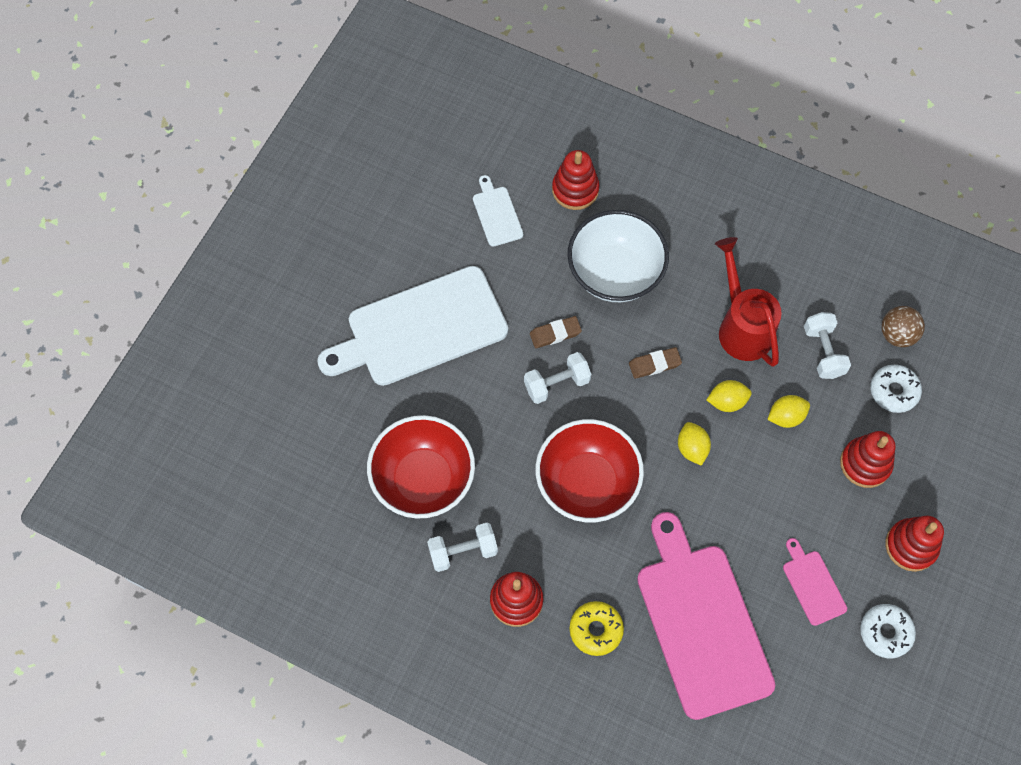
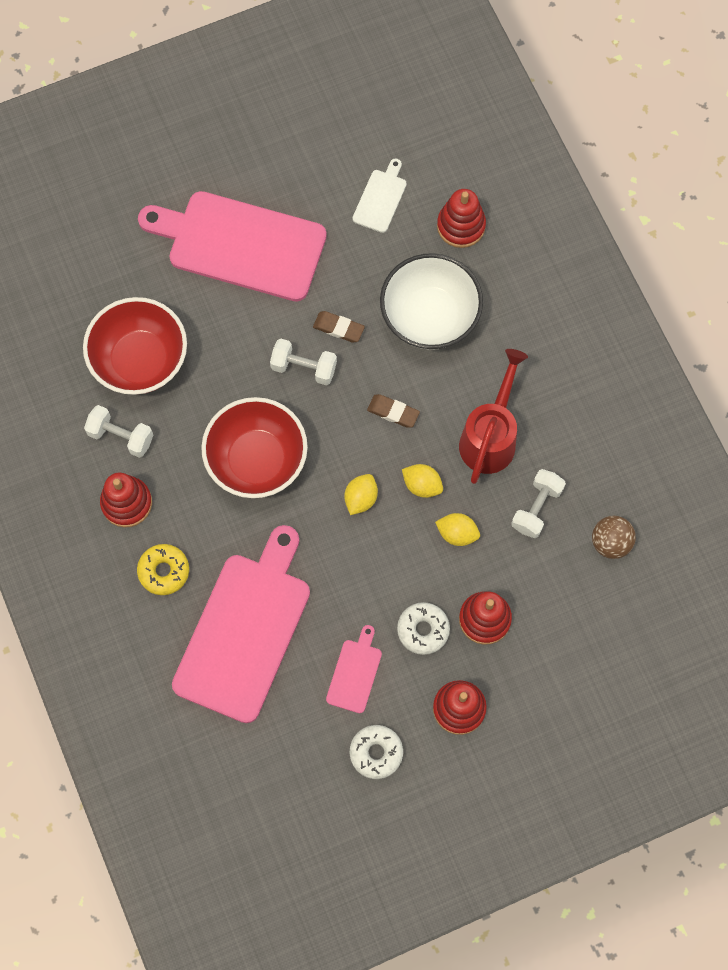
camera: 40 degrees right, 5 degrees up
white cutting board [317,266,508,386] -> pink cutting board [138,191,327,302]
white donut [870,365,922,413] -> white donut moved to [397,602,450,655]

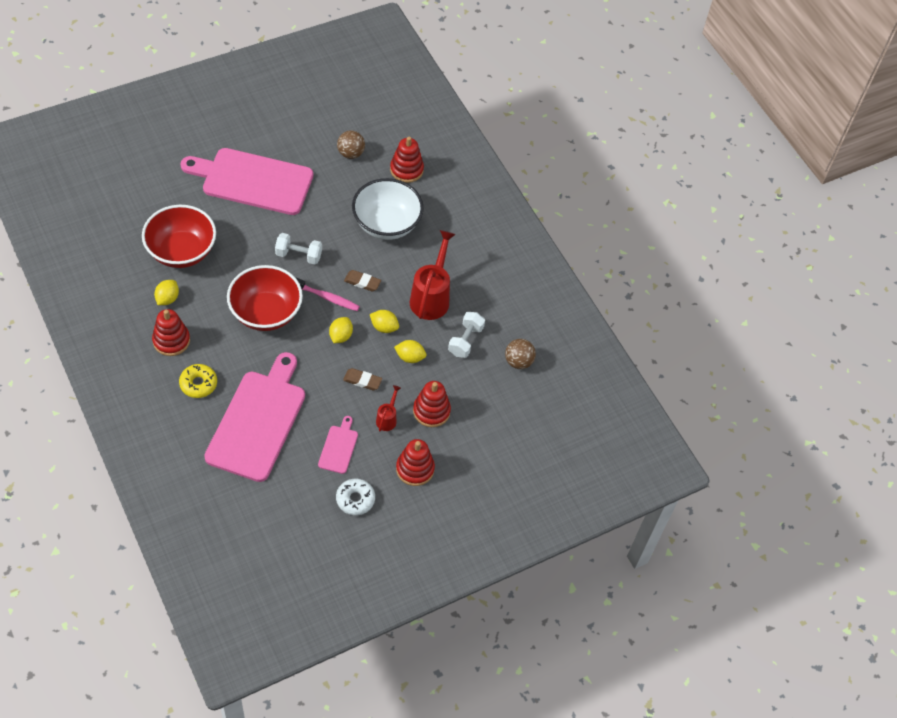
camera: 10 degrees left, 15 degrees down
white dumbbell [84,405,153,458] -> yellow lemon [154,280,179,305]
brown eraser [313,311,365,343] -> brown eraser moved to [343,368,382,390]
white cutting board [352,158,407,233] -> brown ball [337,131,365,159]
white donut [397,602,450,655] -> red watering can [376,385,401,431]
none -> pink toothbrush [295,277,360,311]

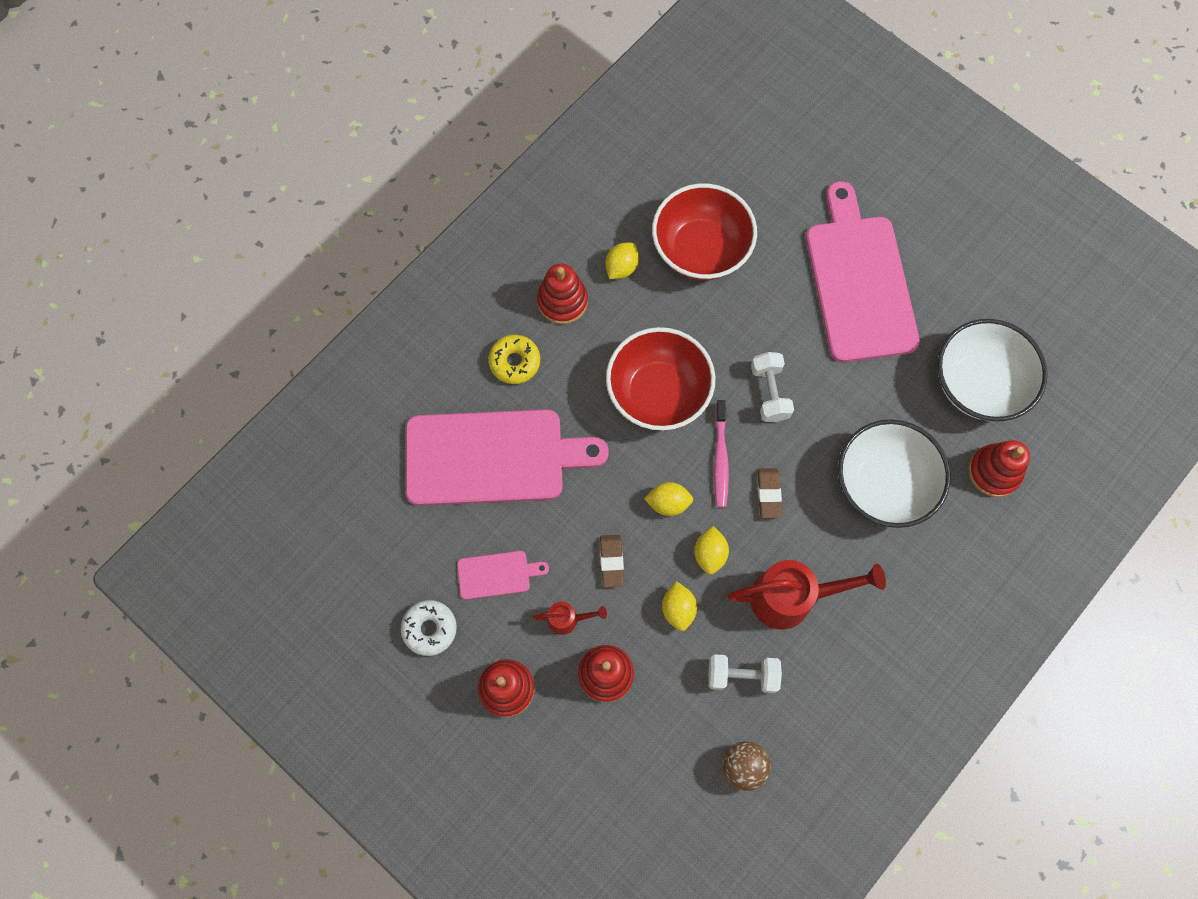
camera: 75 degrees right, 15 degrees up
yellow lemon [154,280,179,305] -> yellow lemon turned 60 degrees counterclockwise [605,242,639,279]
brown ball [337,131,365,159] -> white bowl [937,319,1048,421]

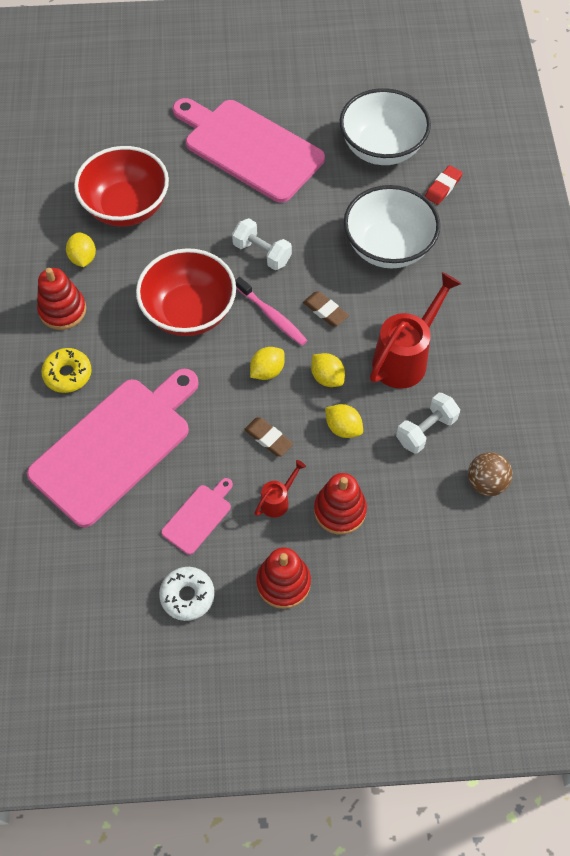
camera: 45 degrees left, 10 degrees down
red stacking toy [968,440,1030,497] -> red eraser [425,165,463,205]

